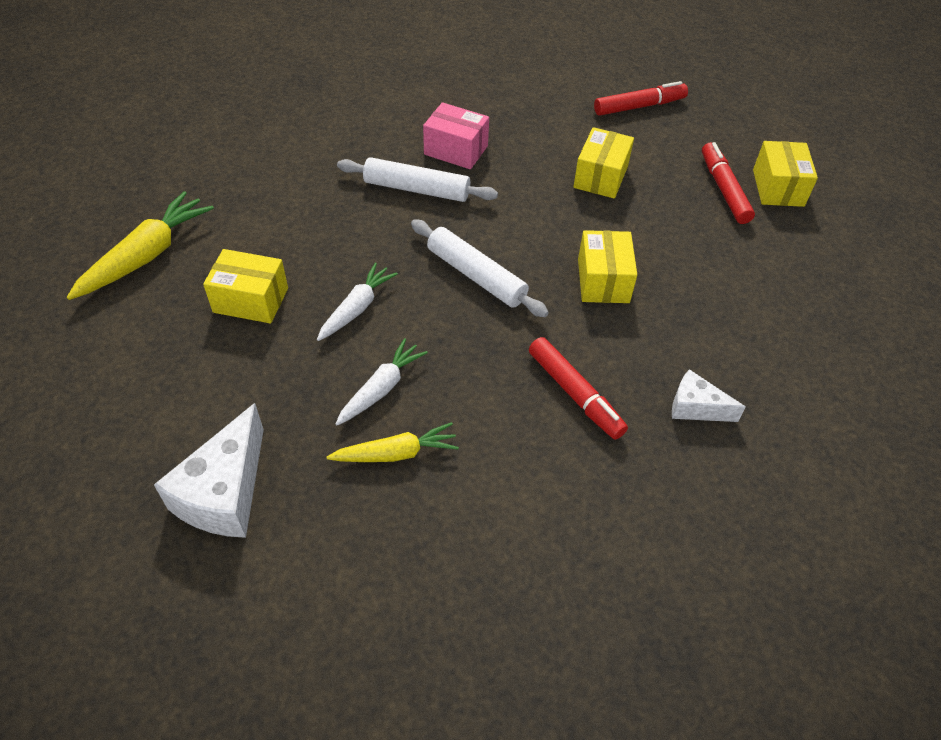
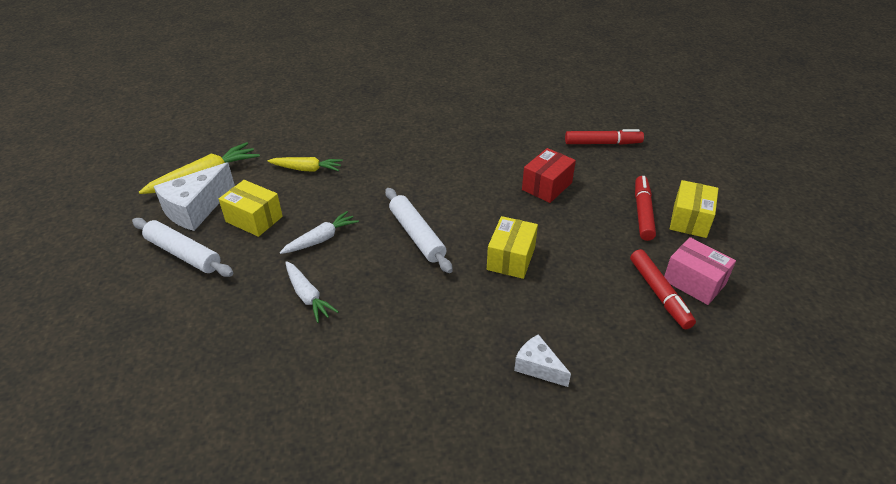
camera: 20 degrees right, 10 degrees down
white cheese [154,403,264,538] -> white cheese moved to [154,162,235,231]
yellow carrot [327,422,459,462] -> yellow carrot moved to [268,157,343,172]
white carrot [336,338,428,426] -> white carrot turned 90 degrees clockwise [285,261,339,323]
white rolling pin [337,157,498,202] -> white rolling pin moved to [132,218,233,277]
pink box [423,102,489,169] -> pink box moved to [664,237,736,305]
red marker [529,337,628,440] -> red marker moved to [630,249,696,329]
yellow box [573,127,634,198] -> red box [522,148,576,203]

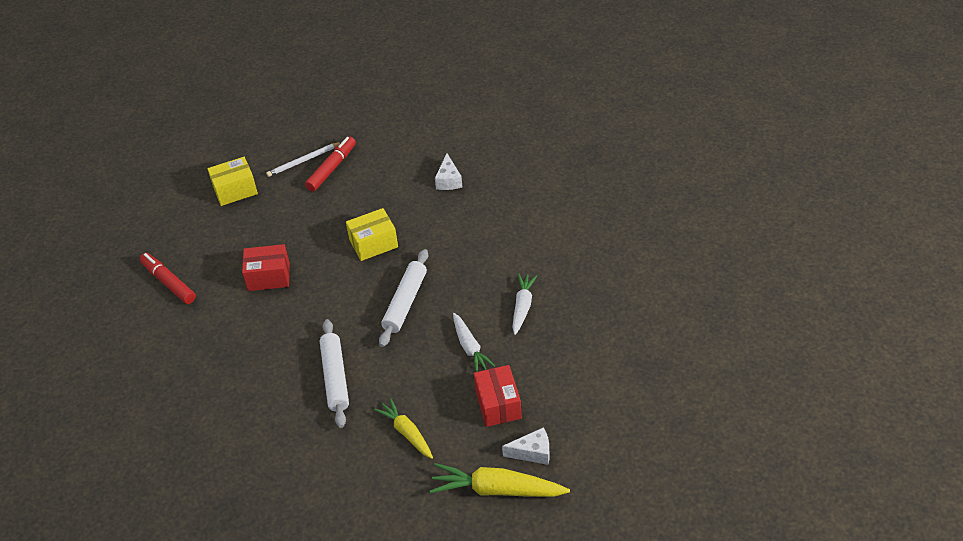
camera: 130 degrees left, 5 degrees up
white rolling pin [132,218,233,277] -> white rolling pin moved to [320,319,349,428]
white cheese [154,162,235,231] -> white cheese [502,427,549,465], size x0.58
yellow box [219,180,283,237] -> red box [474,365,522,427]
white carrot [280,211,359,254] -> white carrot turned 120 degrees counterclockwise [453,313,495,372]
red marker [635,176,656,241] -> none
pink box [664,237,736,305] -> white pencil [266,142,341,177]

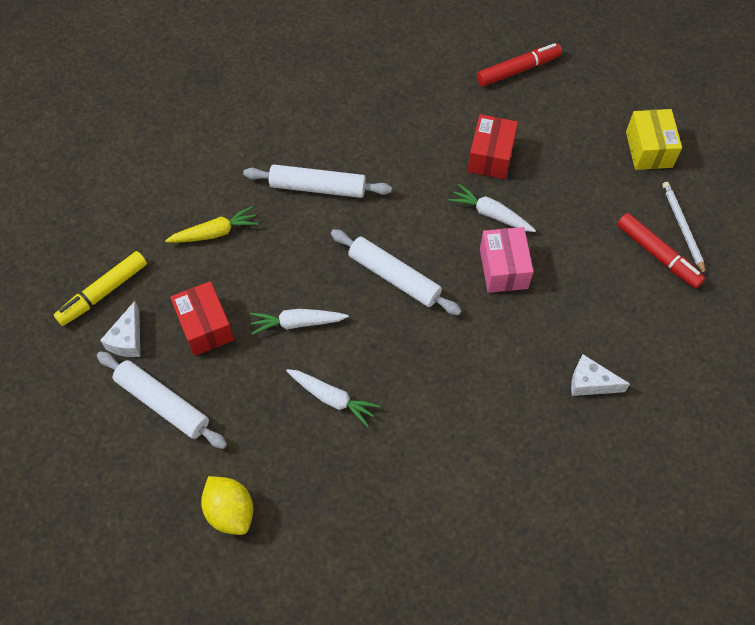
camera: 105 degrees right, 15 degrees up
yellow box [346,208,398,261] -> pink box [480,227,534,293]
yellow carrot [430,463,570,497] -> yellow marker [54,251,147,326]
red box [474,365,522,427] -> red box turned 60 degrees clockwise [170,281,234,356]
none -> white rolling pin [97,351,227,449]
none -> yellow lemon [201,476,253,535]
none -> white carrot [449,184,536,232]

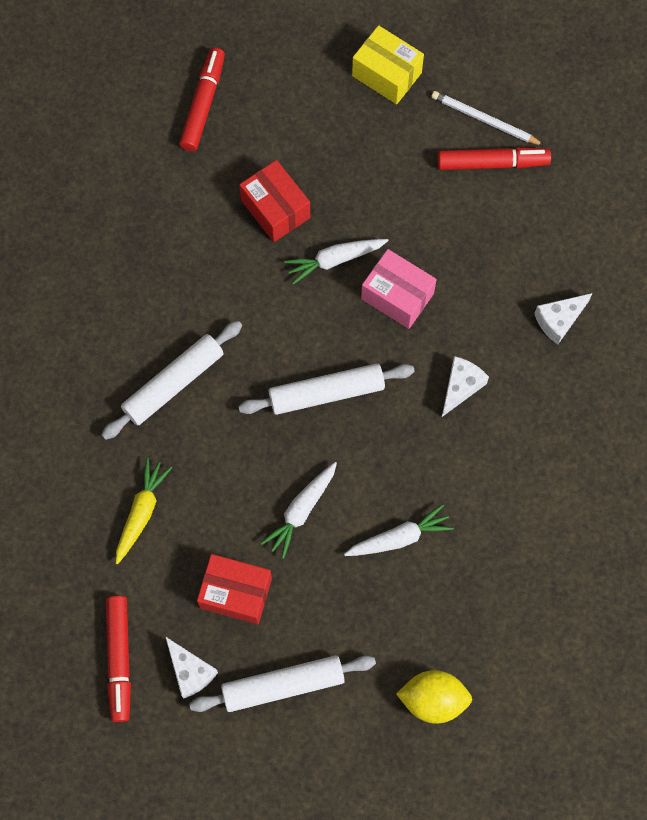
camera: 50 degrees left, 10 degrees up
yellow marker [54,251,147,326] -> red marker [106,596,131,722]
none -> white cheese [442,356,489,417]

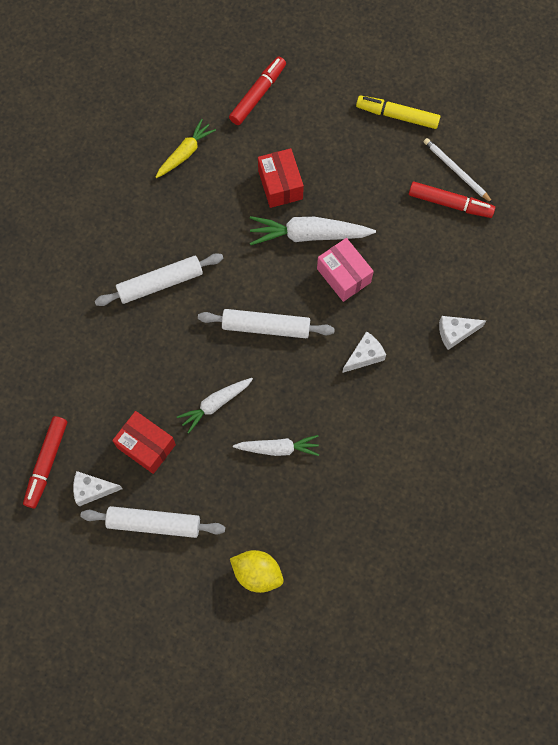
camera: 20 degrees right, 0 degrees up
yellow carrot [116,458,173,564] -> yellow carrot moved to [156,119,216,178]
white cheese [165,636,218,699] -> white cheese turned 105 degrees clockwise [73,471,123,506]
white carrot [284,239,388,284] -> white carrot [250,216,376,245], size x1.55
yellow box [352,25,424,104] -> yellow marker [356,95,440,129]

